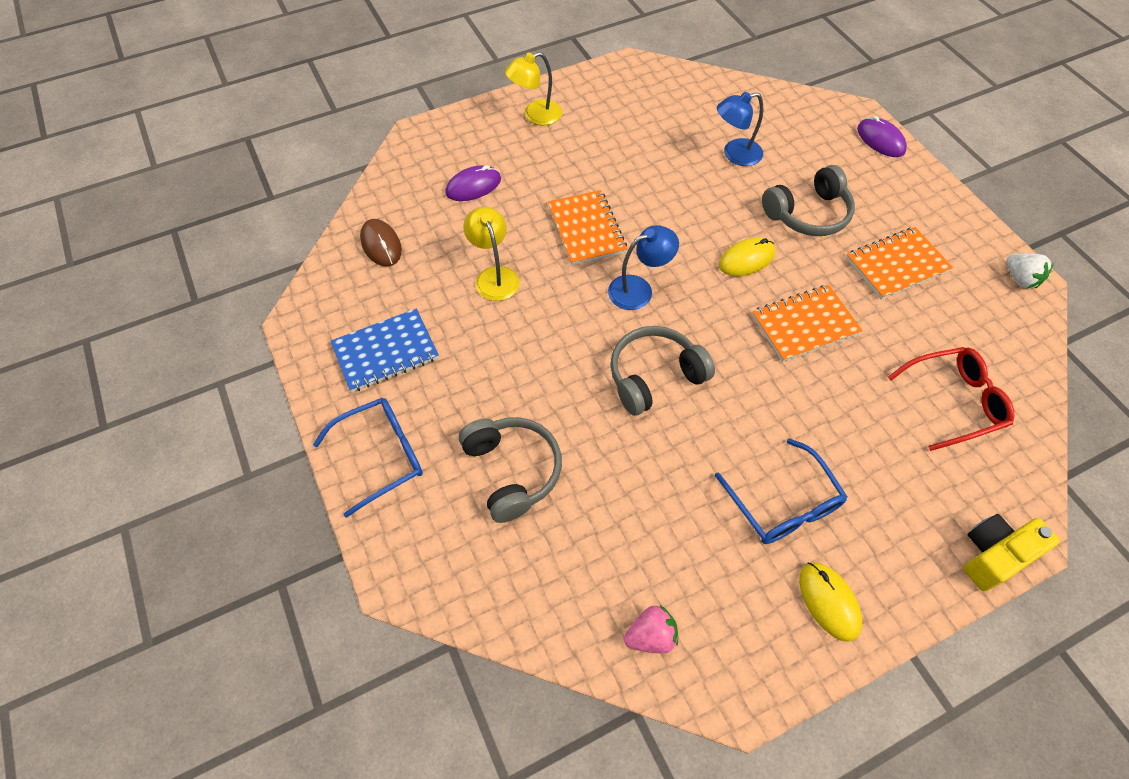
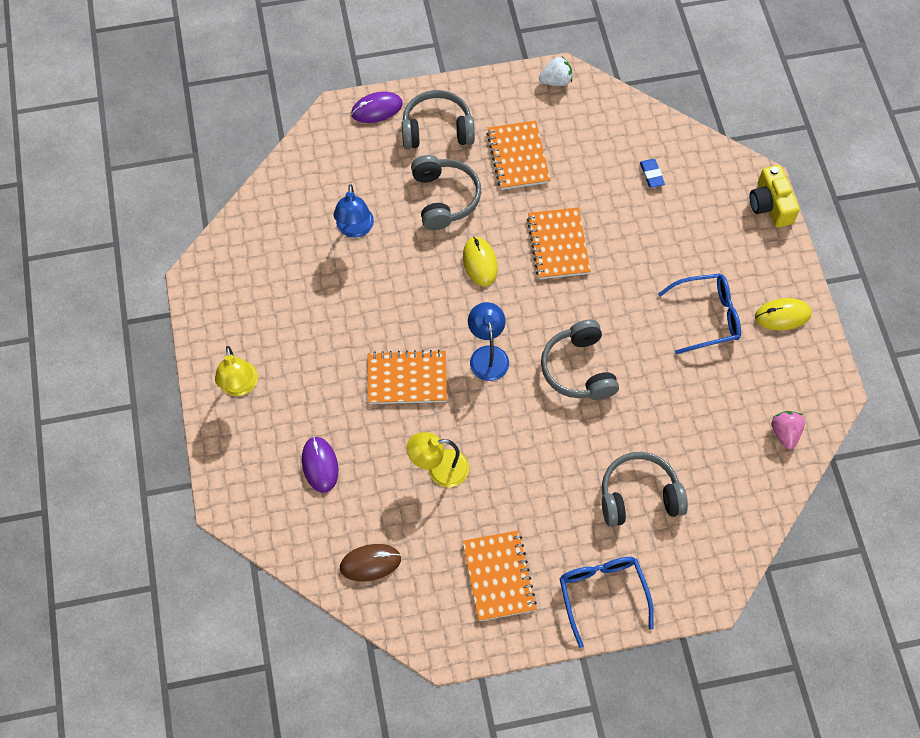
camera: 75 degrees left, 5 degrees up
blue notebook [331,309,439,392] -> orange notebook [462,531,537,621]
red glasses [888,347,1015,451] -> blue eraser [640,159,665,188]
none -> grey headphones [402,90,475,149]

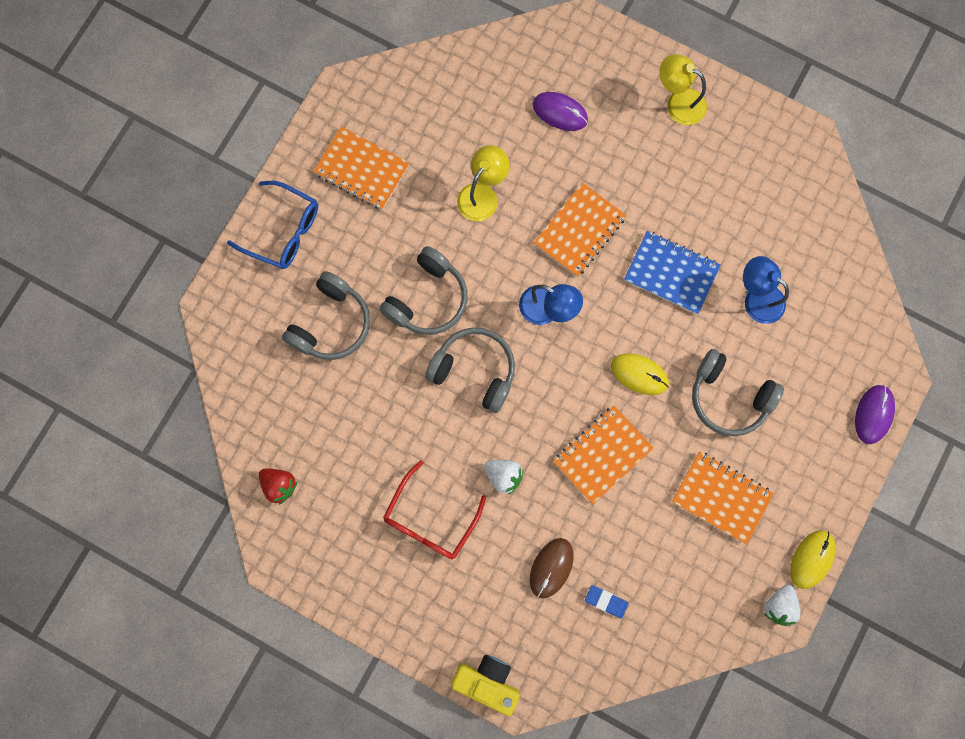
camera: 130 degrees right, 15 degrees up
brown mouse [340,544,401,581] -> brown mouse moved to [530,538,574,599]
grey headphones [402,90,475,149] -> grey headphones moved to [379,246,468,335]
orange notebook [527,208,591,279] -> orange notebook turned 75 degrees counterclockwise [553,406,653,504]
blue glasses [658,273,741,354] -> red glasses [383,460,486,559]
yellow mouse [755,298,811,330] -> yellow mouse moved to [790,530,836,589]
pink strawberry [771,411,805,450] -> red strawberry [259,468,297,505]
none -> white strawberry [484,460,523,495]
none -> blue notebook [624,231,721,314]

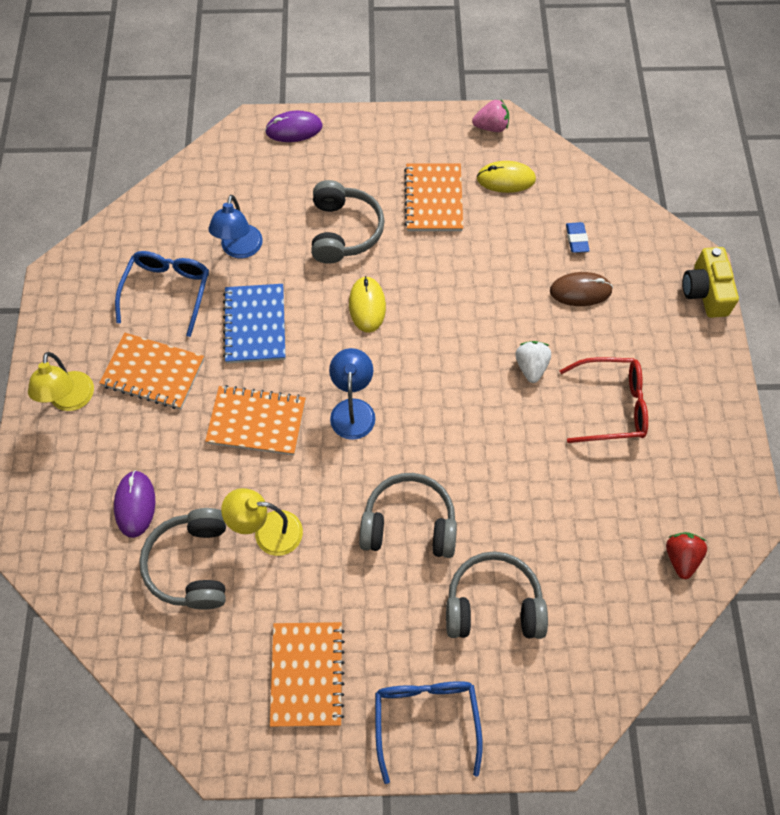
camera: 120 degrees left, 15 degrees down
grey headphones [425,327,515,413] -> grey headphones moved to [139,508,226,610]
orange notebook [553,406,653,504] -> orange notebook moved to [99,333,204,409]
white strawberry [764,584,801,626] -> pink strawberry [472,100,509,132]
yellow mouse [790,530,836,589] -> yellow mouse moved to [477,161,536,193]
none -> blue glasses [115,251,209,337]

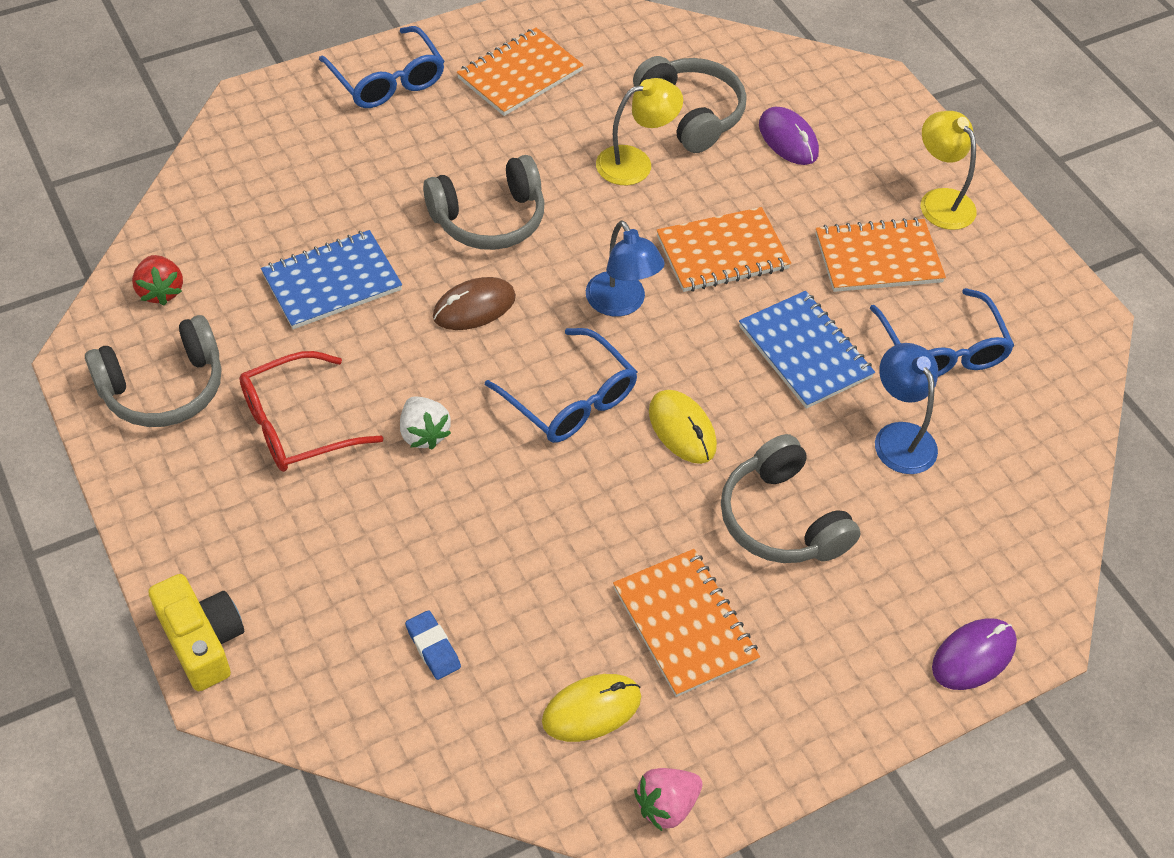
camera: 150 degrees right, 10 degrees down
orange notebook [270,622,345,727] -> orange notebook turned 75 degrees clockwise [457,28,584,116]
grey headphones [446,551,548,639] -> grey headphones moved to [85,315,221,427]
brown mouse [550,272,613,306] -> brown mouse moved to [433,277,516,330]
none -> blue notebook [261,230,402,329]
none -> blue glasses [485,328,637,443]

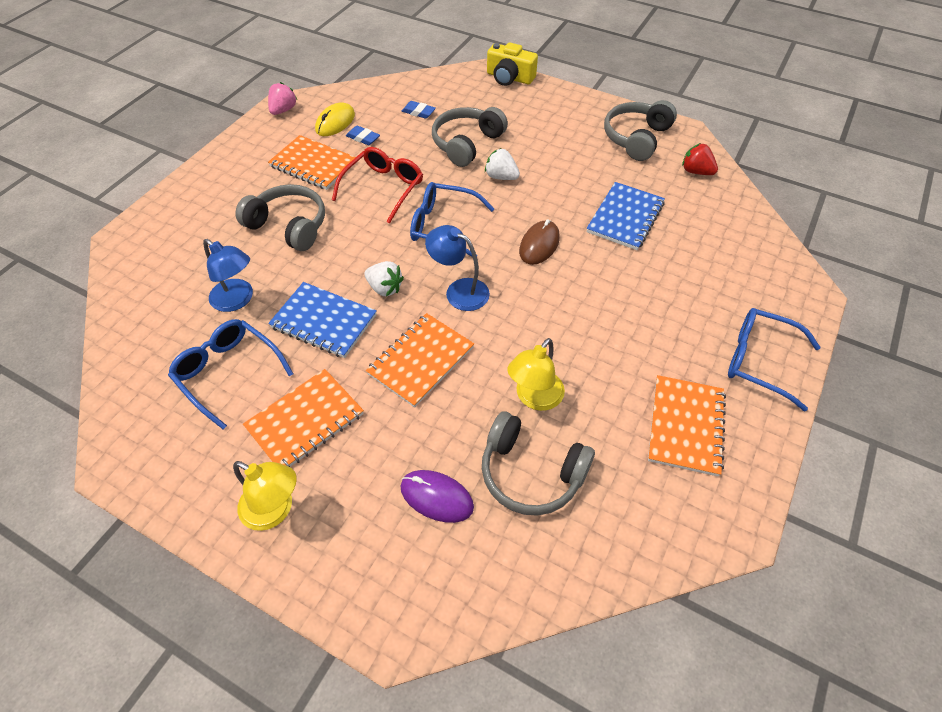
camera: 150 degrees right, 0 degrees up
red glasses [239,351,383,472] -> red glasses moved to [332,147,423,224]
grey headphones [423,155,544,250] -> grey headphones moved to [432,107,508,167]
yellow mouse [649,390,717,464] -> none
purple mouse [932,618,1017,690] -> none
none -> blue eraser [346,126,380,145]
none -> white strawberry [365,261,404,296]

